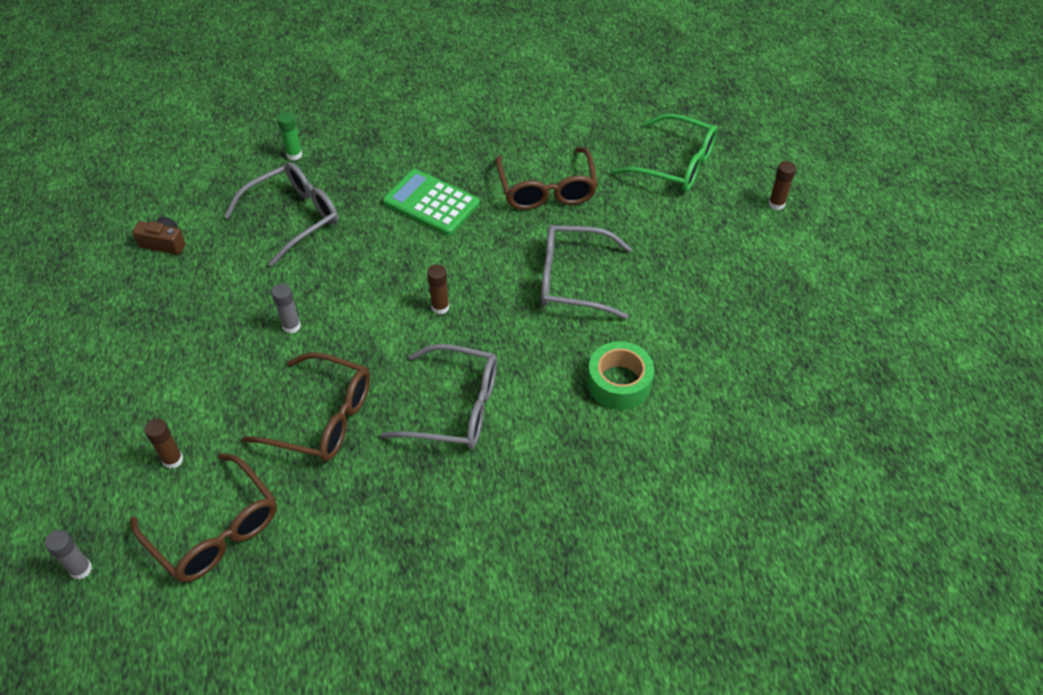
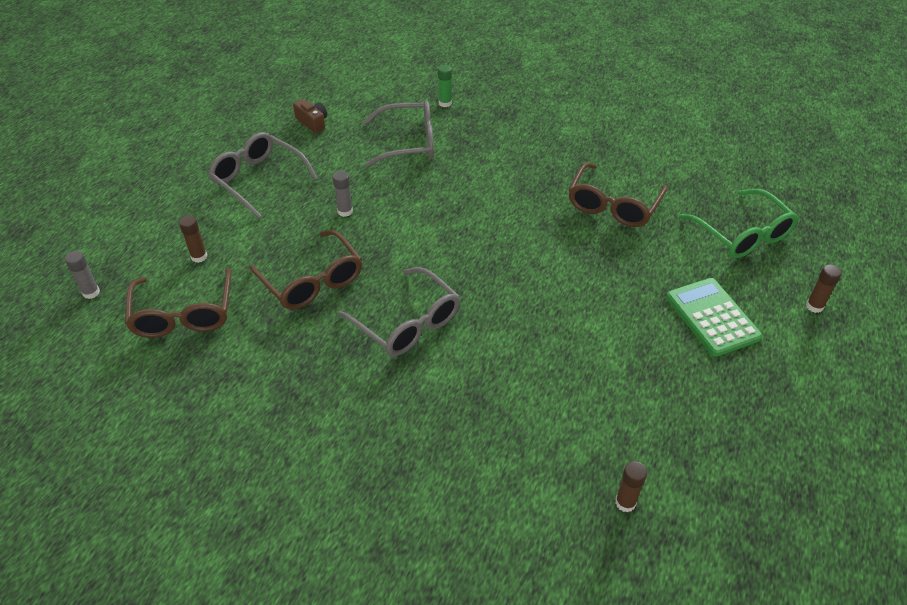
camera: 35 degrees right, 5 degrees down
green calculator [383,169,480,235] -> green calculator moved to [666,278,762,357]
brown glue stick [427,264,449,314] -> brown glue stick moved to [615,461,647,512]
grey glasses [541,225,632,319] -> grey glasses moved to [208,132,318,218]
green tape [587,341,654,410] -> none

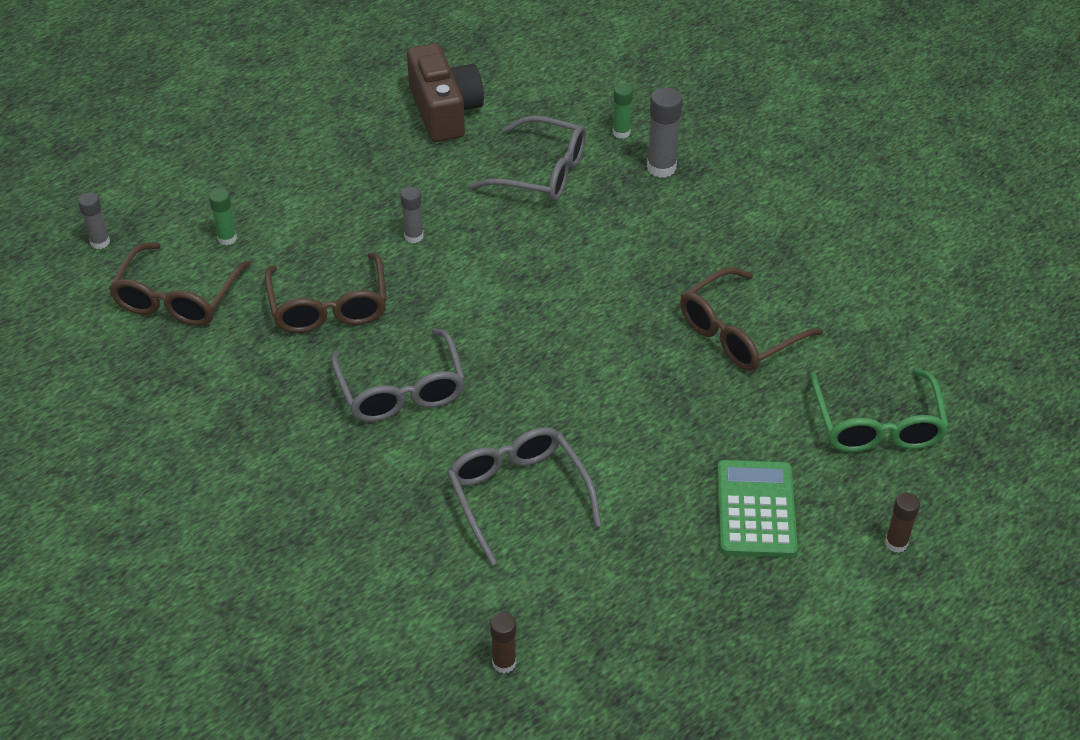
camera: 25 degrees right, 0 degrees up
brown glue stick [179,215,207,263] -> green glue stick [209,189,237,245]
grey glasses [208,132,318,218] -> grey glasses moved to [448,427,602,566]
brown camera [293,99,327,133] -> brown camera [407,43,484,142], size x2.04
none -> grey glue stick [647,88,683,178]

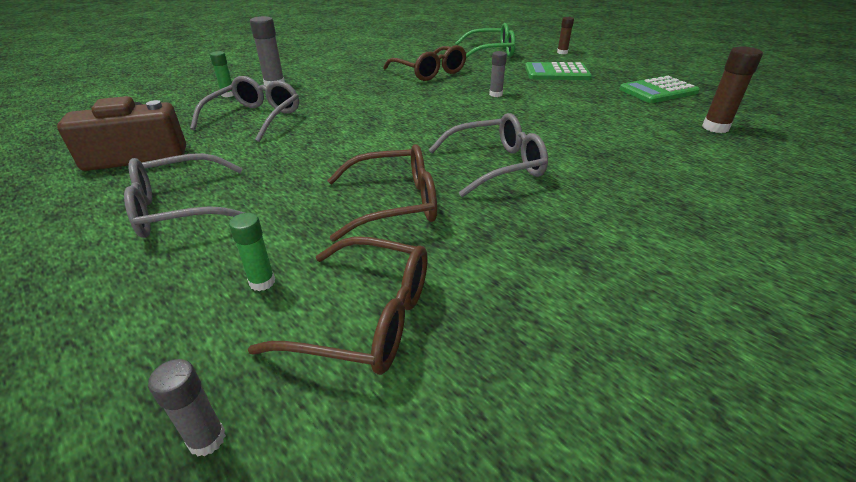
camera: 90 degrees left, 10 degrees down
grey glue stick [400,187,424,243] -> grey glue stick moved to [489,51,507,97]
grey glasses [448,427,602,566] -> grey glasses moved to [124,153,244,238]
brown glue stick [490,612,516,673] -> brown glue stick [702,46,763,133], size x1.60
none -> green calculator [619,76,700,103]

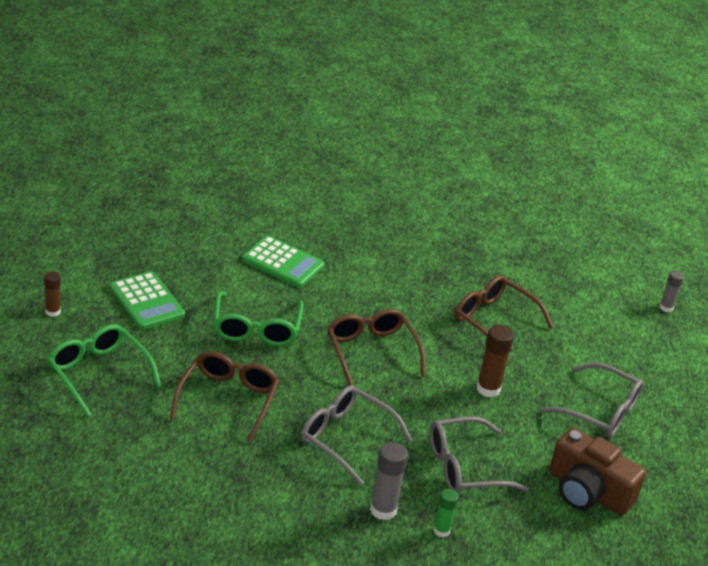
camera: 130 degrees left, 0 degrees up
green glue stick [229,213,275,291] -> none
brown glasses [248,236,428,375] -> brown glasses moved to [327,309,426,386]
grey glasses [429,113,548,197] -> grey glasses moved to [301,385,412,485]
grey glue stick [489,51,507,97] -> green glasses [213,291,304,346]
green calculator [619,76,700,103] -> green calculator moved to [242,235,324,288]
brown glue stick [702,46,763,133] -> brown glue stick moved to [476,325,514,398]

